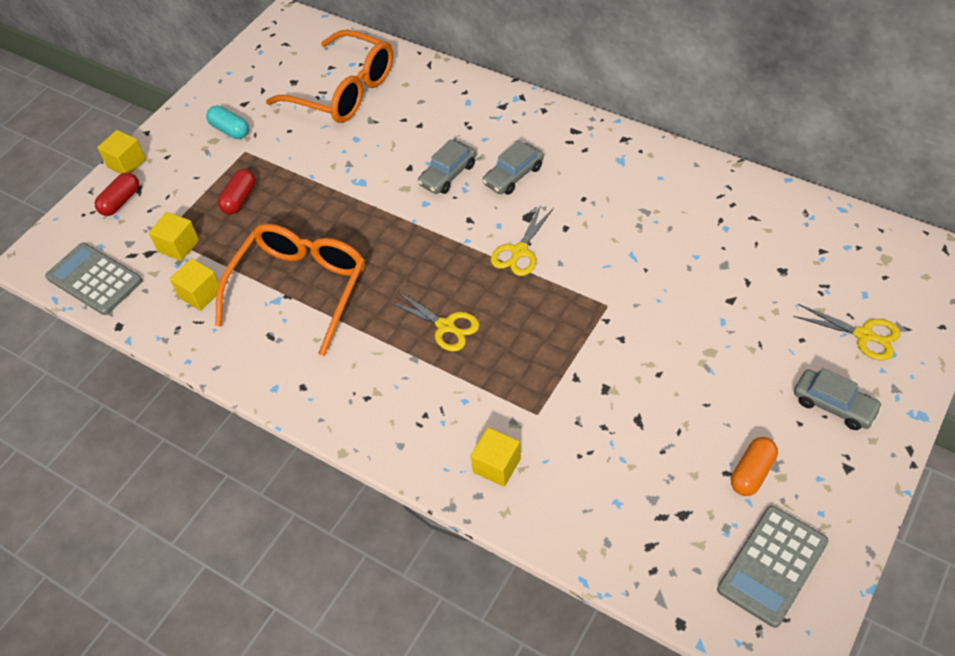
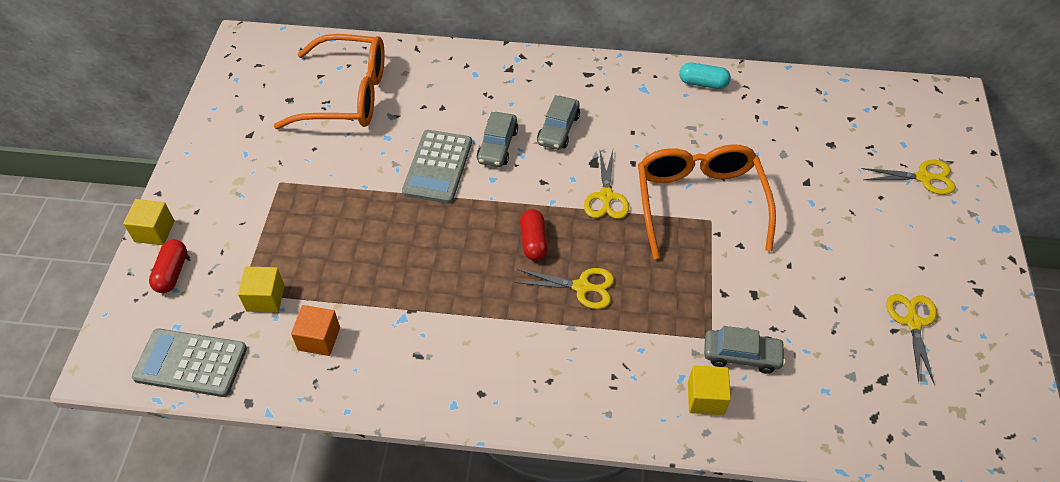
camera: 30 degrees left, 0 degrees up
yellow cube [170,258,219,311] -> orange cube [291,305,340,356]
turquoise capsule [206,106,249,139] -> turquoise capsule moved to [679,63,731,89]
orange glasses [215,224,365,356] -> orange glasses moved to [638,144,776,259]
red capsule [218,169,256,214] -> red capsule moved to [520,209,548,261]
grey calculator [717,506,829,628] -> grey calculator moved to [402,130,472,204]
orange capsule [731,437,778,496] -> yellow scissors [886,294,937,384]
grey car [794,368,883,430] -> grey car moved to [704,326,785,374]

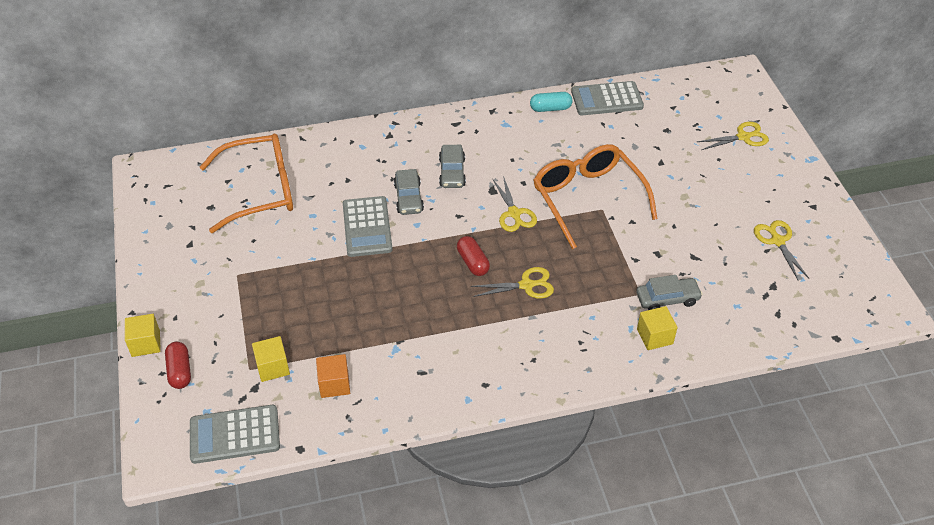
camera: 20 degrees left, 5 degrees down
none -> grey calculator [571,81,644,115]

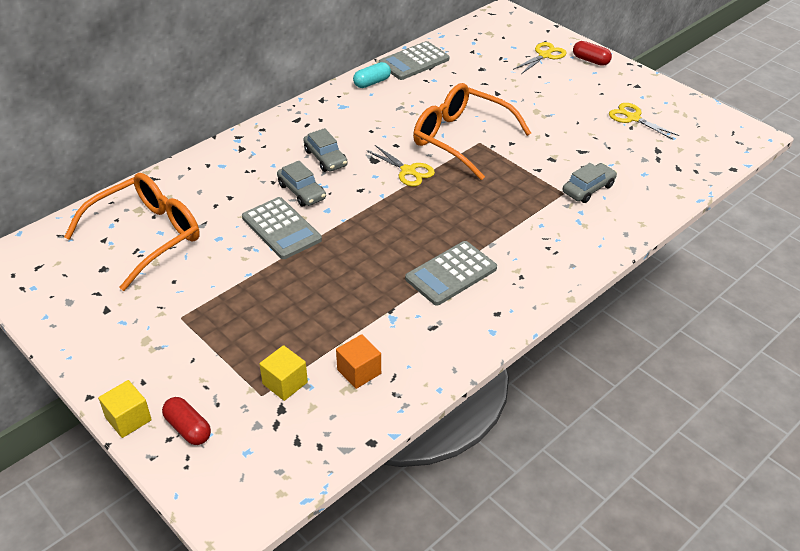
camera: 30 degrees left, 5 degrees down
grey calculator [190,405,280,464] -> grey calculator moved to [405,241,497,306]
red capsule [457,236,490,276] -> red capsule moved to [573,41,612,66]
yellow scissors [471,267,554,298] -> none
yellow cube [637,306,677,350] -> none

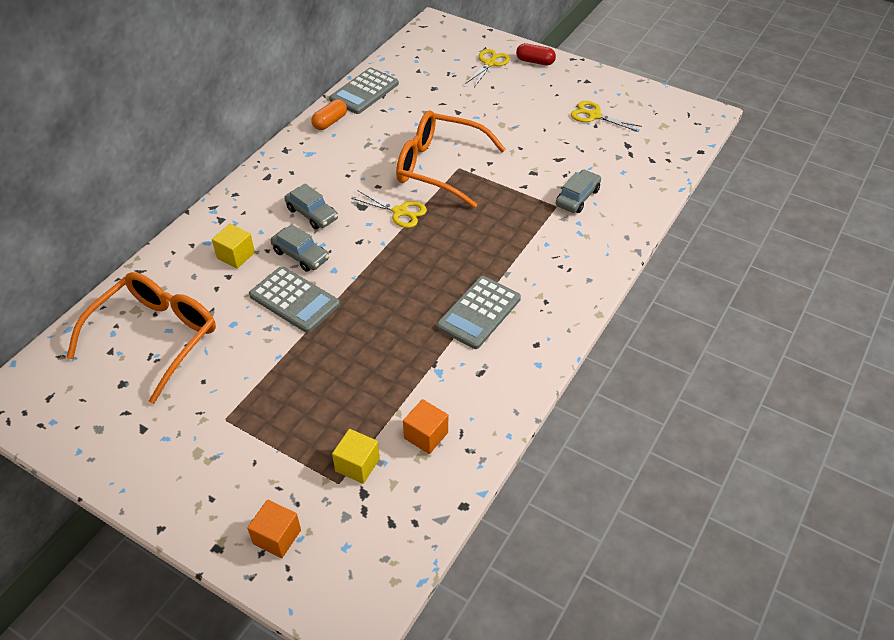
camera: 15 degrees left, 5 degrees up
yellow cube [98,380,152,438] -> yellow cube moved to [212,224,255,269]
red capsule [162,397,211,445] -> orange cube [247,500,301,558]
turquoise capsule [353,62,391,88] -> orange capsule [311,99,347,130]

